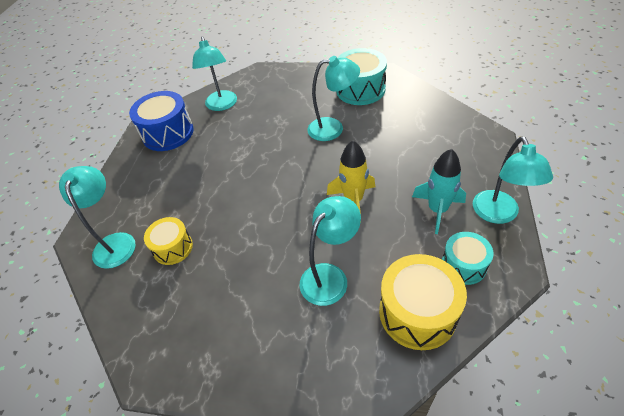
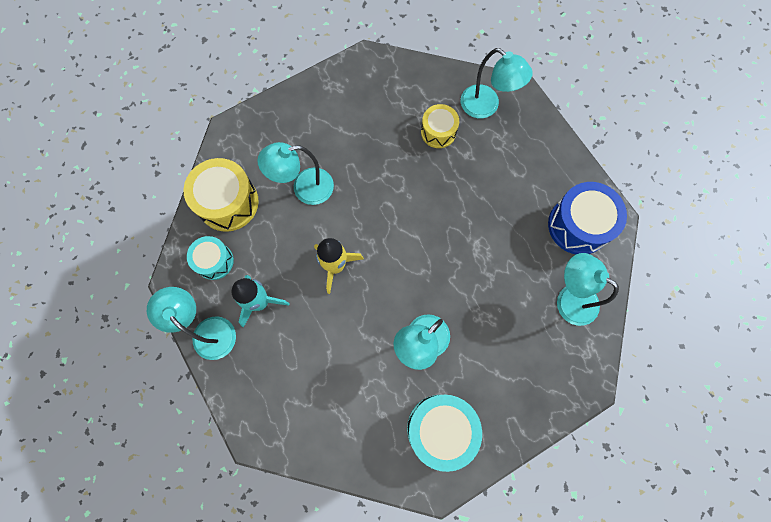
camera: 135 degrees right, 25 degrees up
turquoise lamp [300,196,361,306] -> turquoise lamp turned 75 degrees clockwise [257,142,334,205]

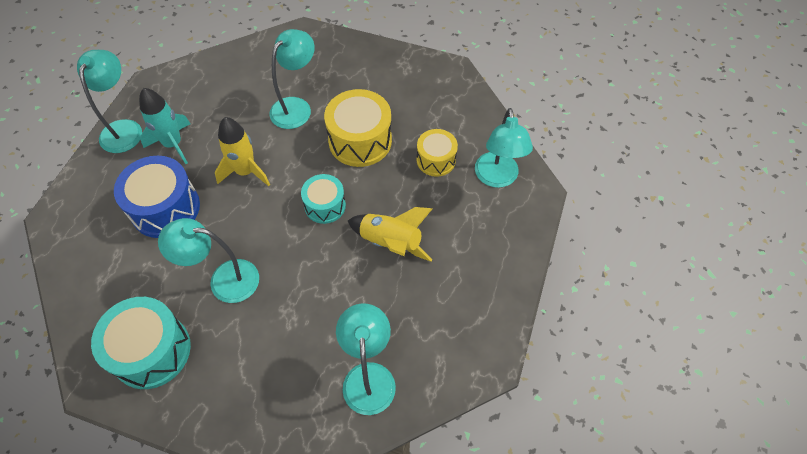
camera: 50 degrees right, 15 degrees down
yellow drum [184,158,259,232] -> yellow drum moved to [324,89,392,167]
turquoise drum [187,236,234,280] -> turquoise drum moved to [301,174,346,224]
turquoise lamp [257,142,334,205] -> turquoise lamp turned 90 degrees clockwise [269,29,315,129]
blue drum [548,182,627,254] -> blue drum moved to [114,156,200,238]
none -> yellow rocket [348,207,433,262]

